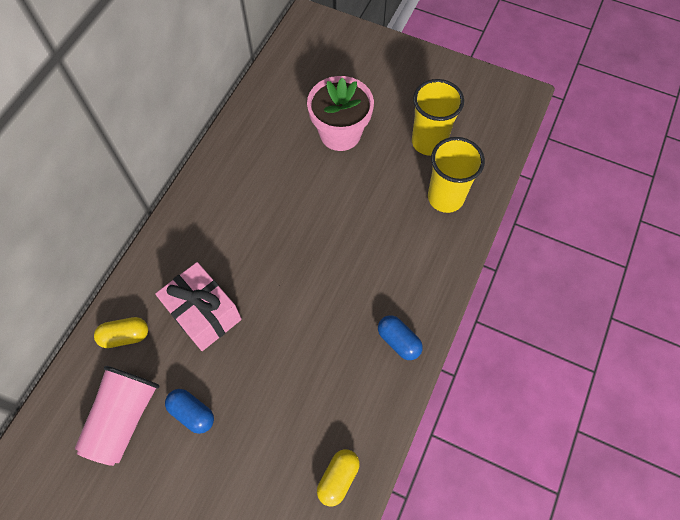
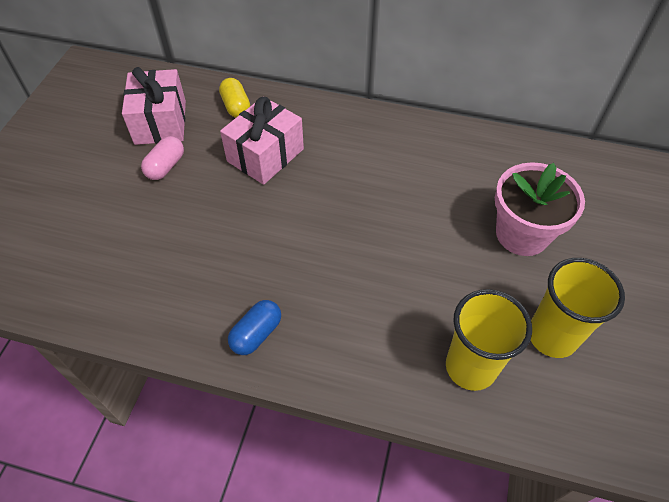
camera: 80 degrees right, 10 degrees down
pink cup [75,366,159,466] -> pink gift [122,67,186,145]
blue capsule [165,389,214,434] -> pink capsule [141,136,184,180]
yellow capsule [317,449,360,507] -> none

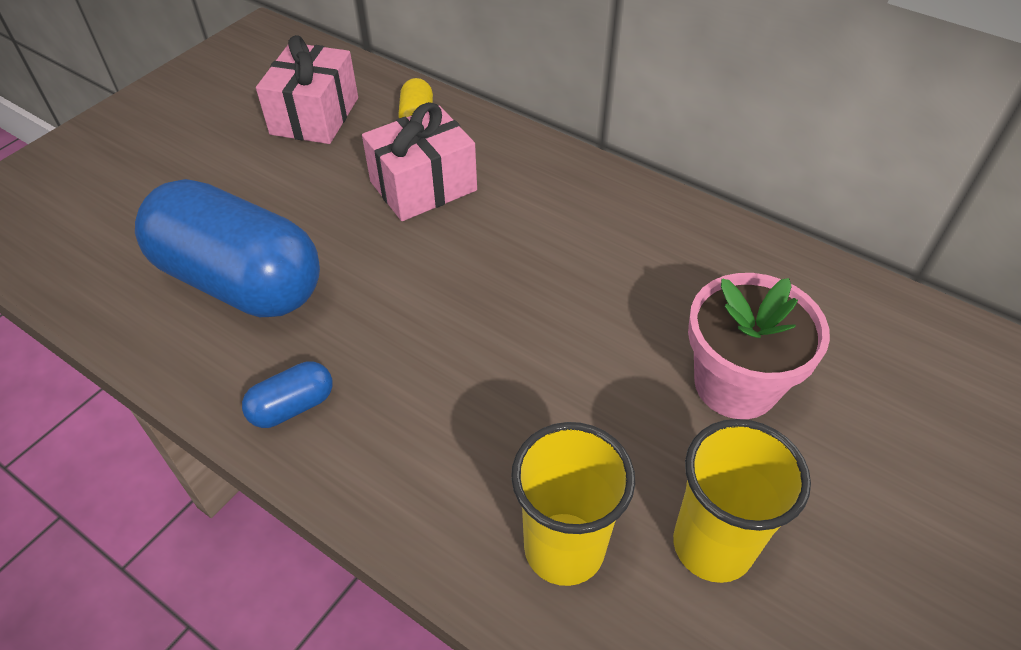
camera: 20 degrees right, 5 degrees down
pink capsule [141,136,184,180] -> none
none -> blue capsule [135,179,320,317]

